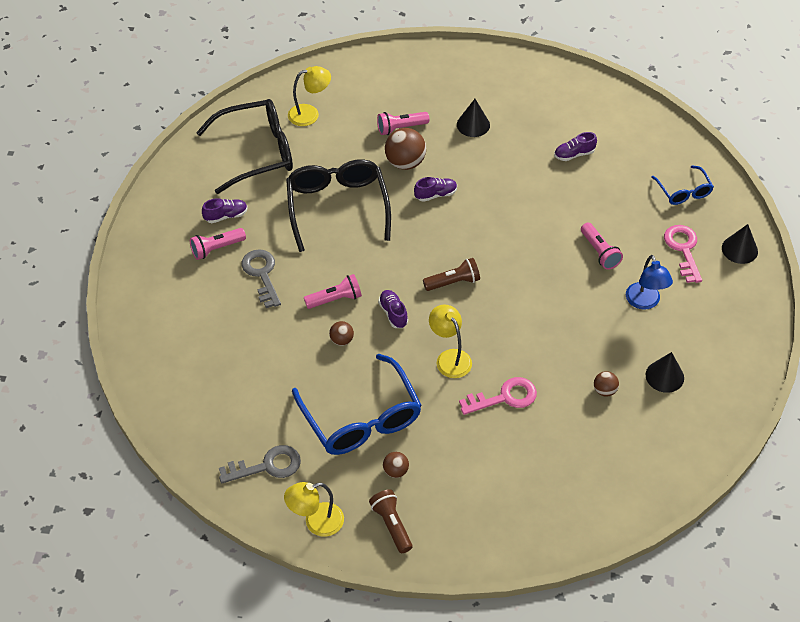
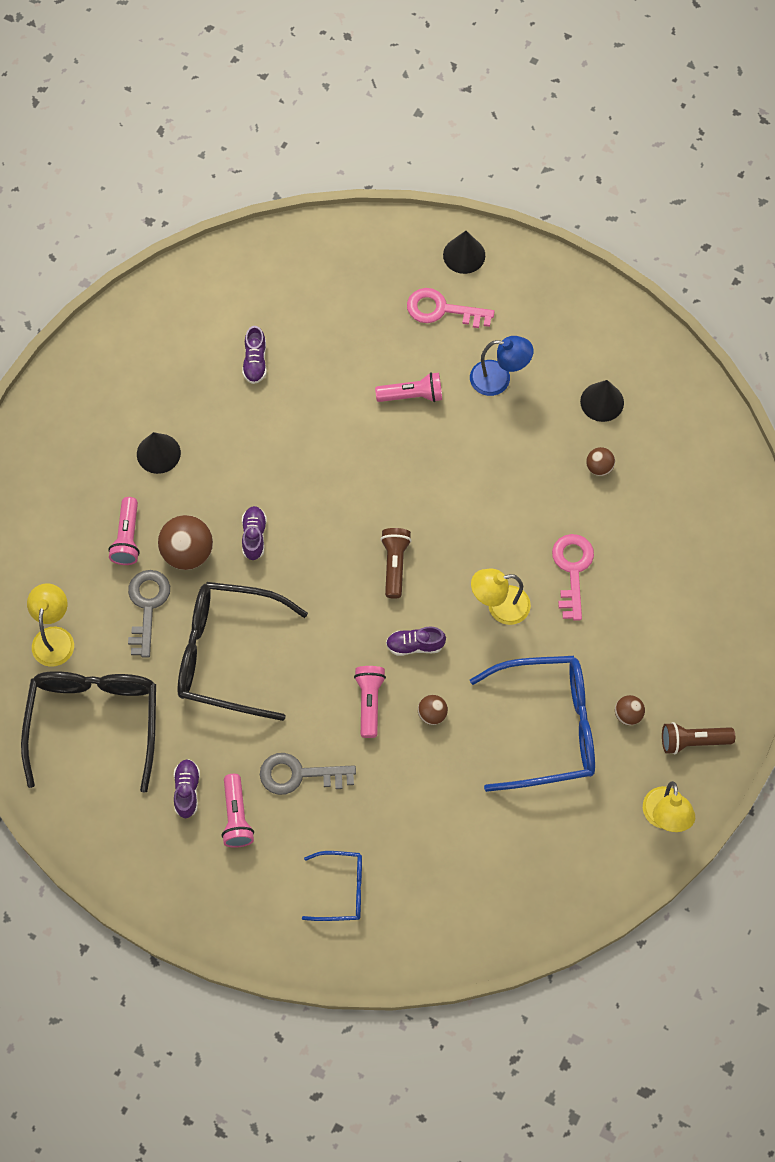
camera: 70 degrees left, 15 degrees up
grey key [219,445,301,483] -> grey key moved to [128,570,170,658]
blue glasses [651,165,714,205] -> blue glasses moved to [302,851,362,921]

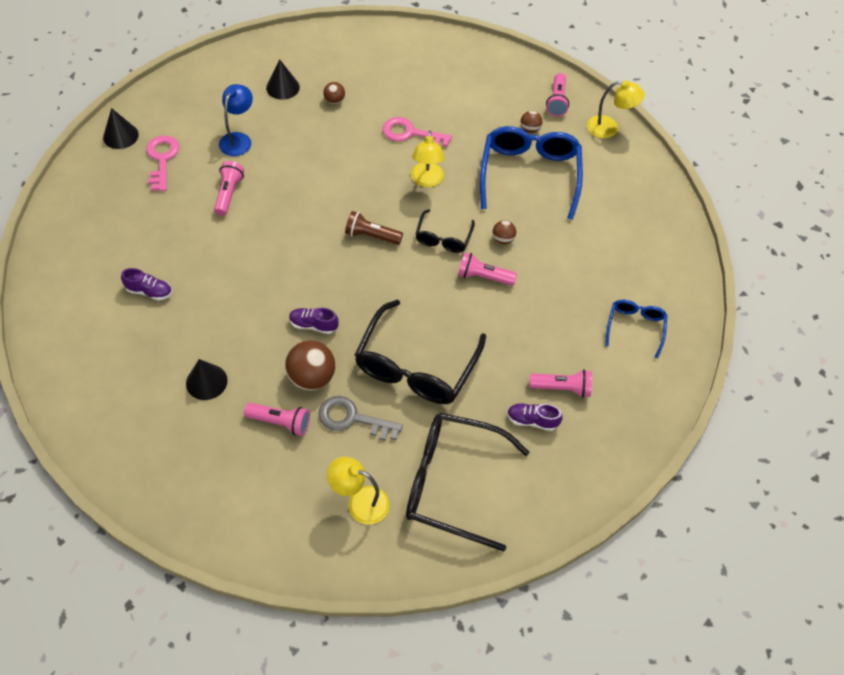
camera: 80 degrees left, 10 degrees down
grey key [260,753,356,795] -> none
purple shoe [386,627,446,656] -> black glasses [415,209,475,253]
pink key [407,288,495,328] -> pink key turned 150 degrees clockwise [146,135,179,191]
brown flashlight [662,722,735,754] -> pink flashlight [546,73,569,116]

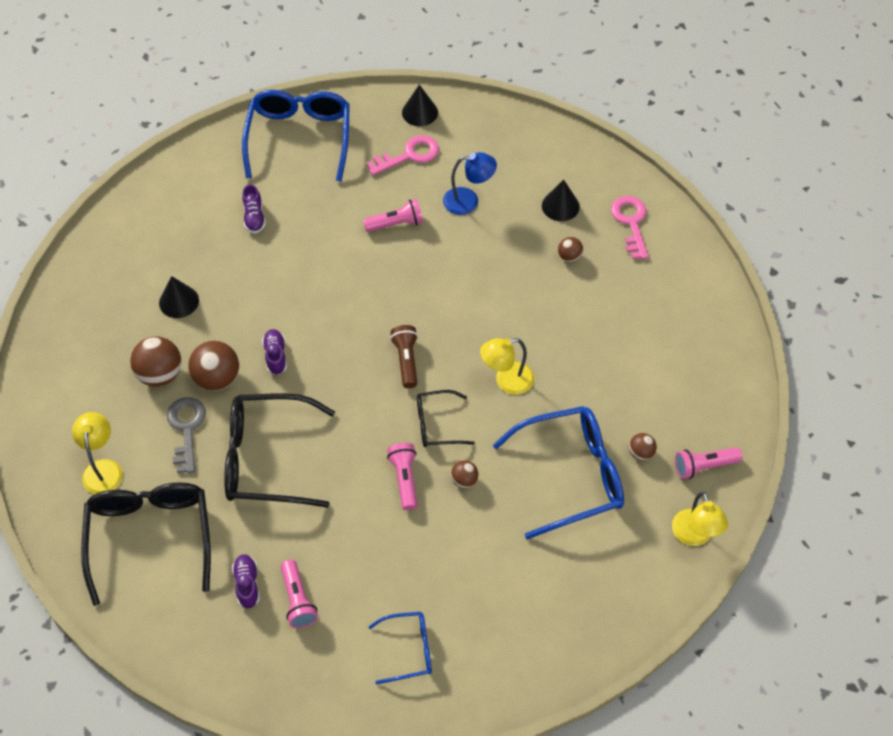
camera: 70 degrees right, 0 degrees up
pink flashlight [244,403,310,436] -> brown ball [130,336,182,387]
pink key [383,117,452,147] -> pink key moved to [611,196,649,259]
none -> blue glasses [242,90,350,182]

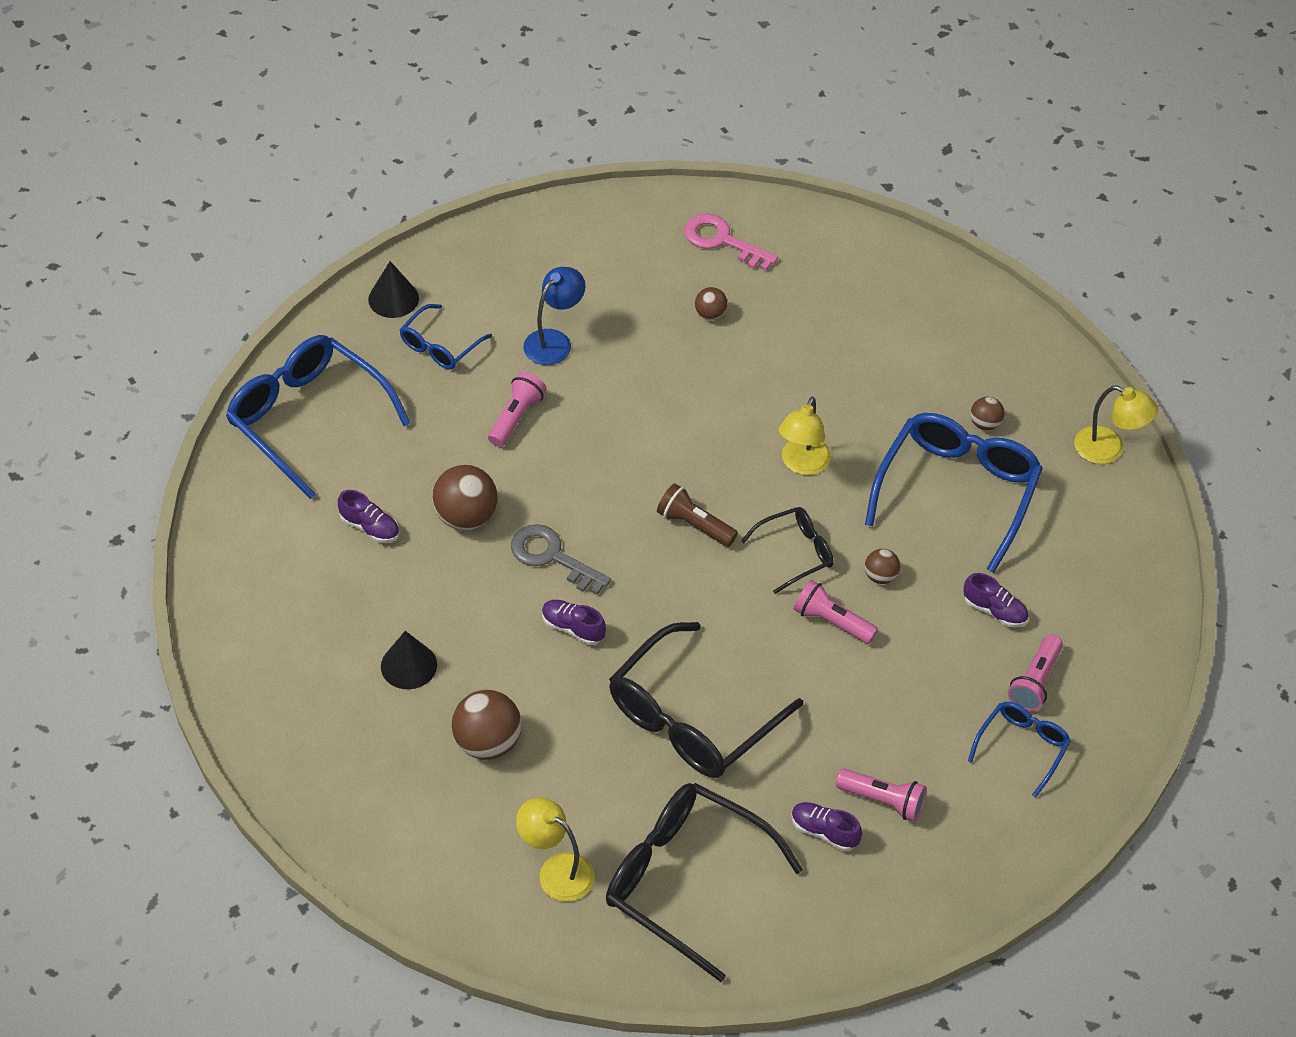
camera: 50 degrees left, 5 degrees down
grey key [167,397,206,473] -> grey key moved to [511,524,611,595]
brown ball [188,341,239,391] -> brown ball moved to [432,465,498,530]
pink key [367,135,439,175] -> blue glasses [399,304,492,370]
black glasses [417,390,475,447] -> black glasses turned 150 degrees counterclockwise [741,507,833,594]
black cone [542,179,580,221] -> none
pink flashlight [675,447,742,479] -> pink flashlight moved to [1008,635,1063,711]
none -> purple shoe [963,573,1029,627]

